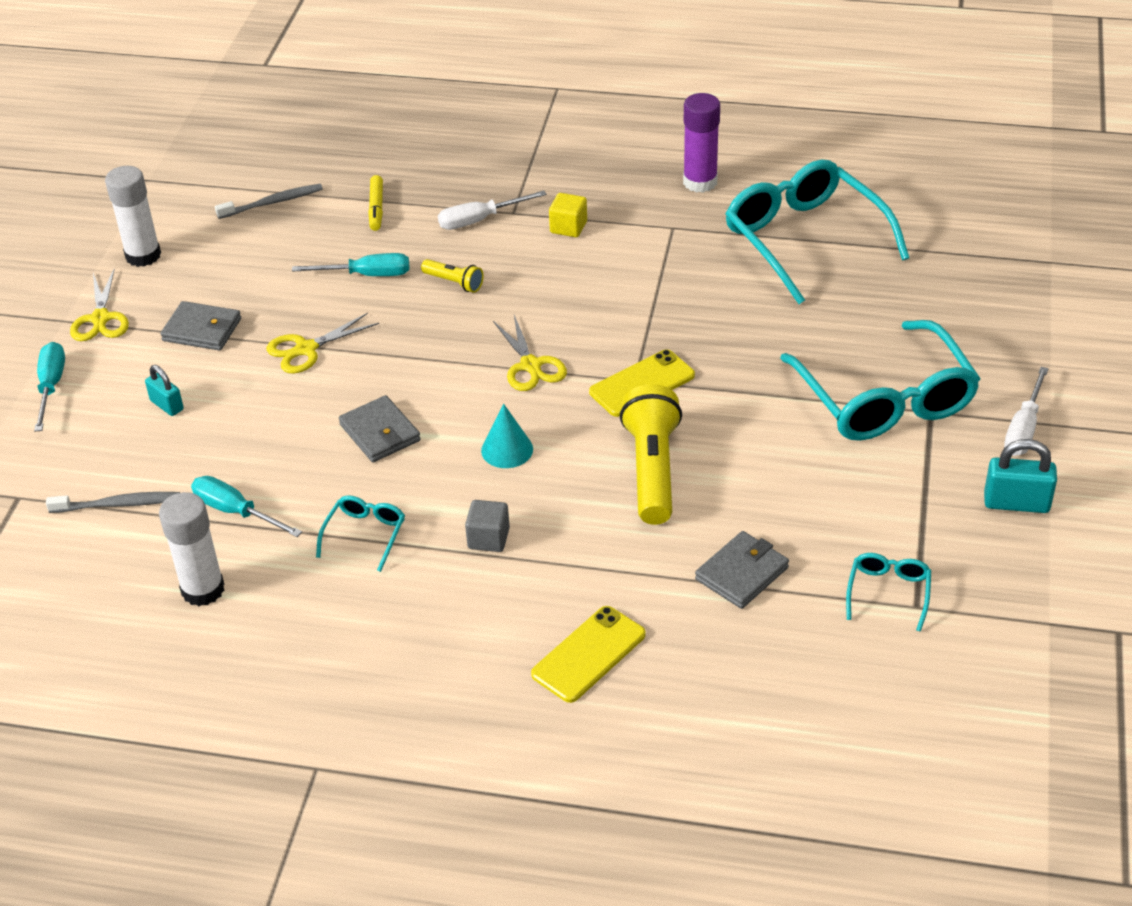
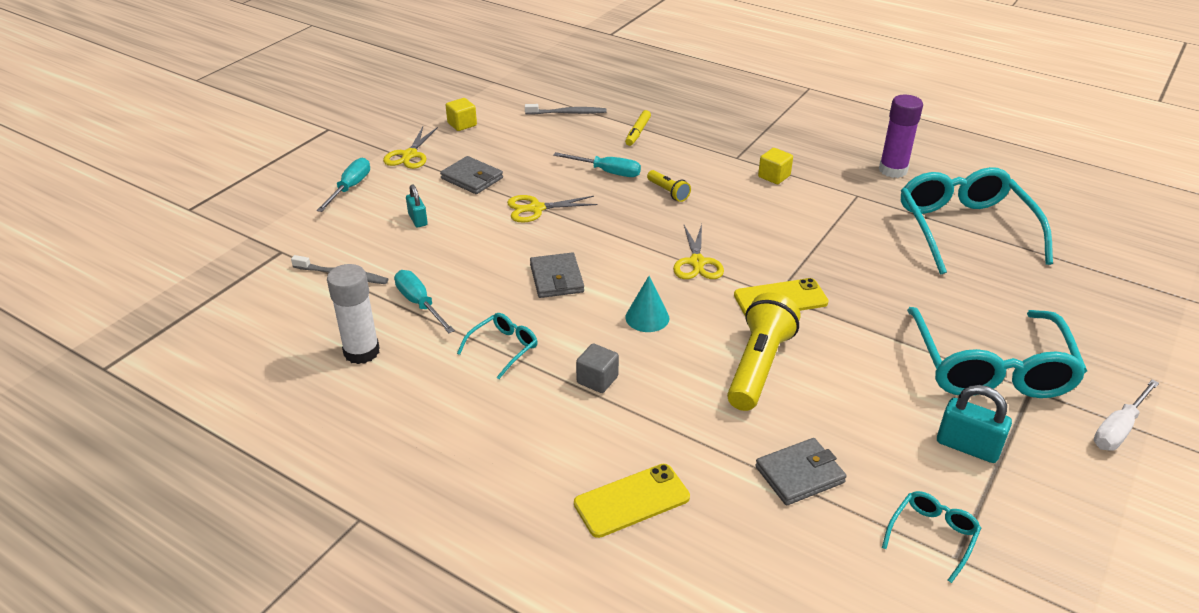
camera: 20 degrees right, 5 degrees down
white glue stick [105,166,161,267] -> yellow cube [446,98,477,131]
white screwdriver [438,190,547,230] -> none
turquoise padlock [984,439,1057,513] -> turquoise padlock moved to [937,385,1012,463]

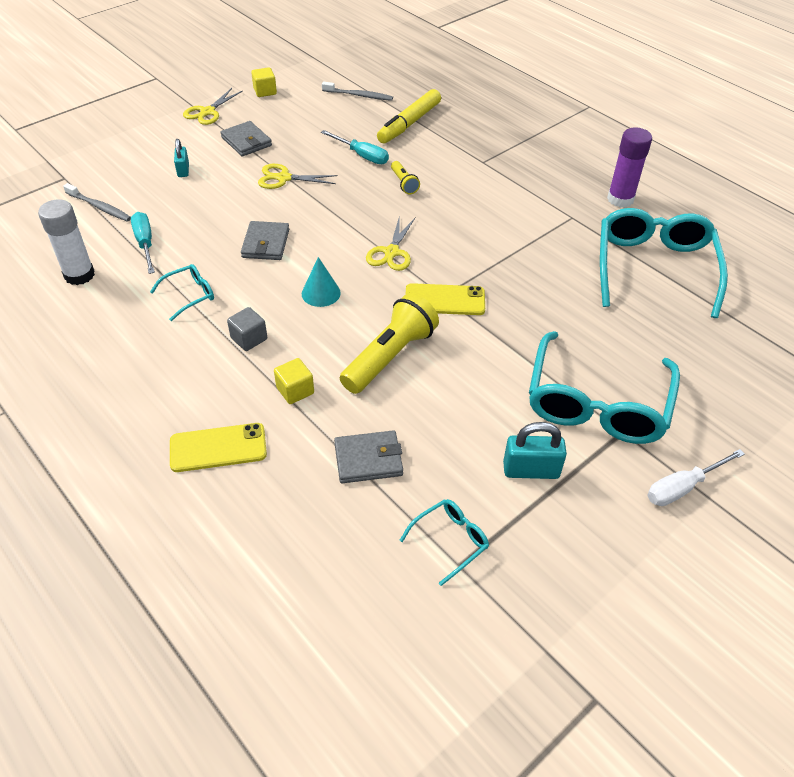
camera: 15 degrees right, 10 degrees up
turquoise screwdriver [316,158,370,212] -> none
yellow marker [625,110,651,146] -> yellow marker [377,89,441,143], size x1.75
yellow cube [758,148,793,184] -> yellow cube moved to [274,358,314,404]
turquoise padlock [937,385,1012,463] -> turquoise padlock turned 45 degrees counterclockwise [503,422,567,479]

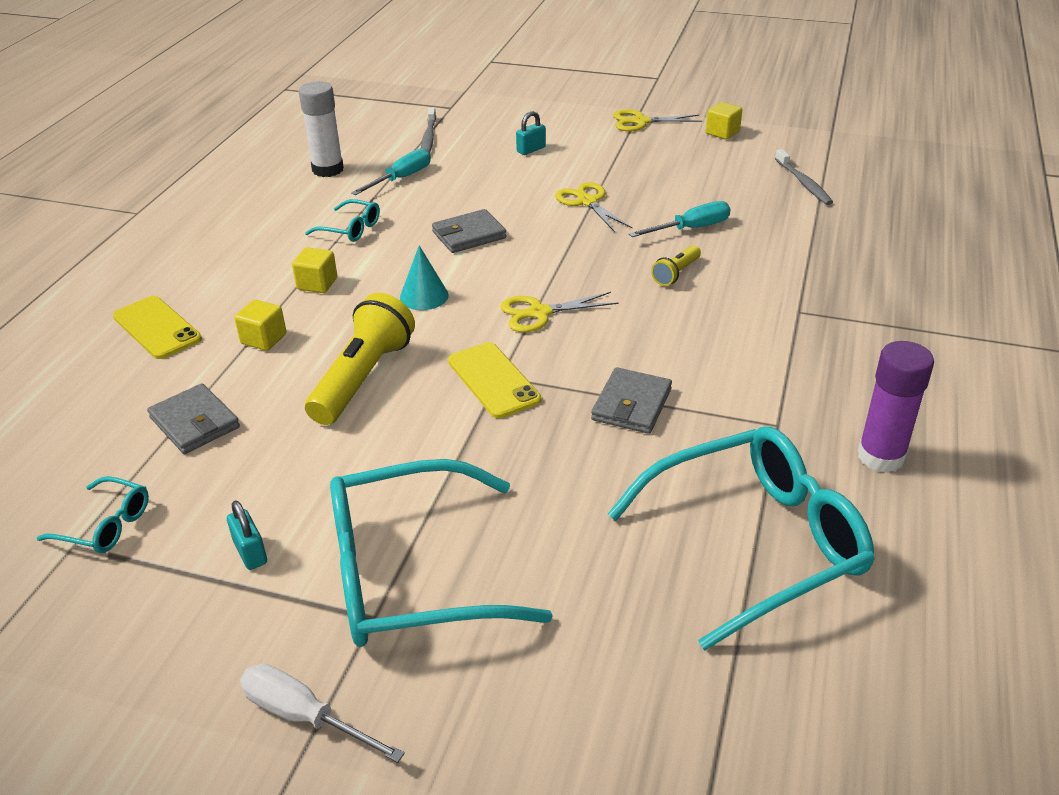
camera: 60 degrees right, 10 degrees down
grey wallet [220,121,272,156] -> grey wallet moved to [591,367,672,434]
grey cube [227,307,267,351] -> yellow cube [292,247,337,293]
turquoise screwdriver [321,130,389,164] -> turquoise screwdriver turned 120 degrees counterclockwise [629,201,731,237]
yellow flashlight [340,293,439,394] -> yellow flashlight turned 75 degrees counterclockwise [305,293,415,425]
yellow marker [377,89,441,143] -> none
turquoise padlock [503,422,567,479] -> turquoise padlock [227,500,267,570], size x0.64

